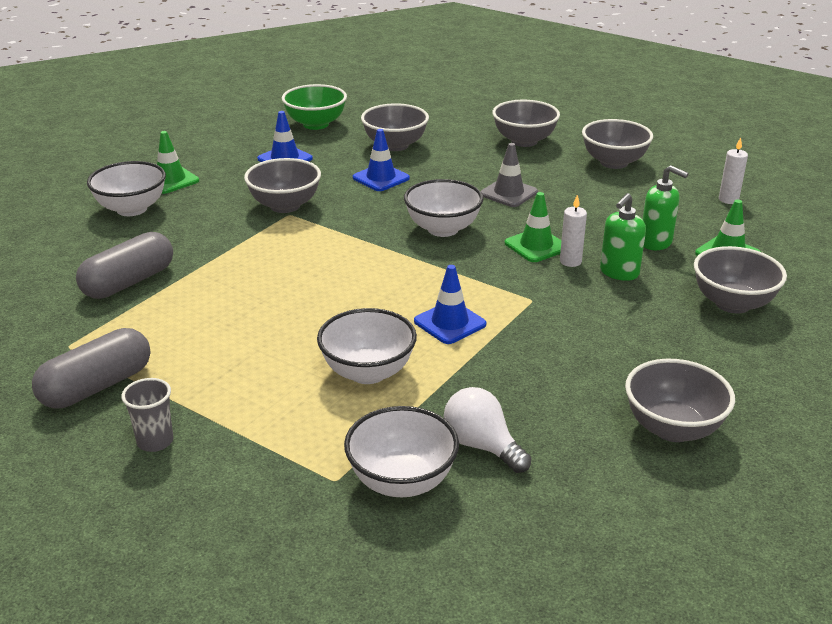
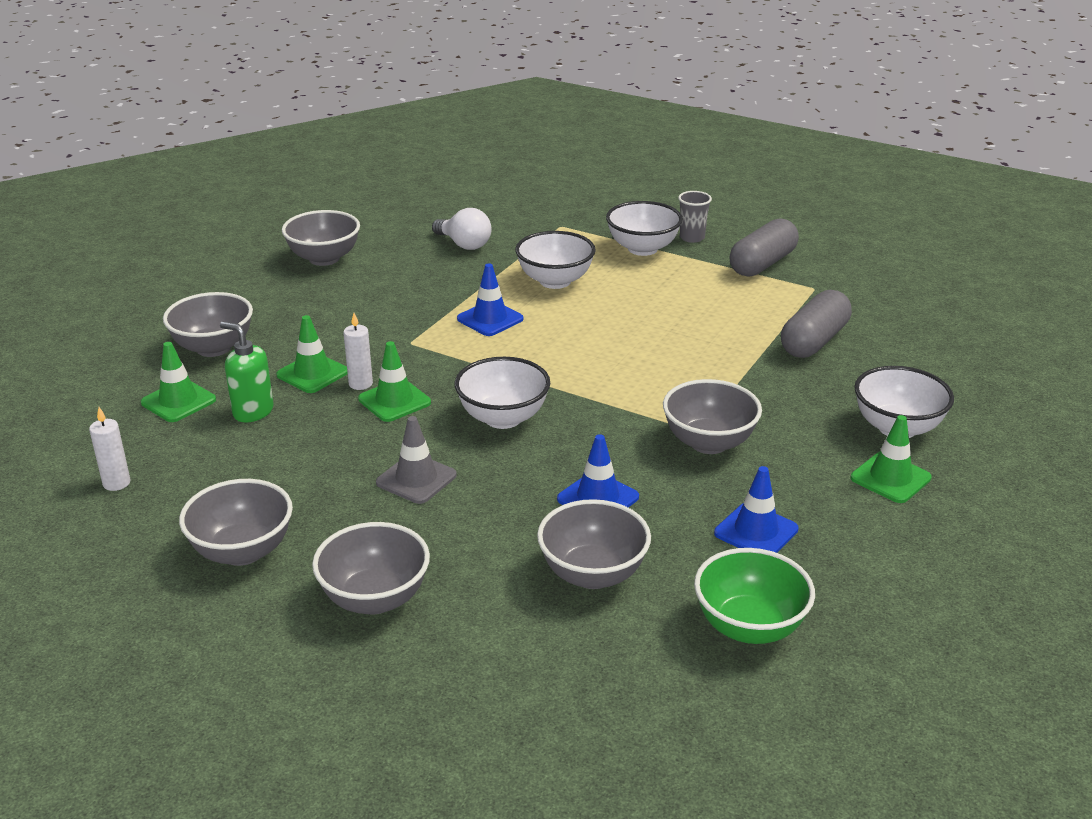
camera: 175 degrees right, 0 degrees up
white bowl [344,406,459,497] -> white bowl moved to [606,201,683,256]
green soap dispenser [600,193,646,281] -> green traffic cone [276,315,348,393]

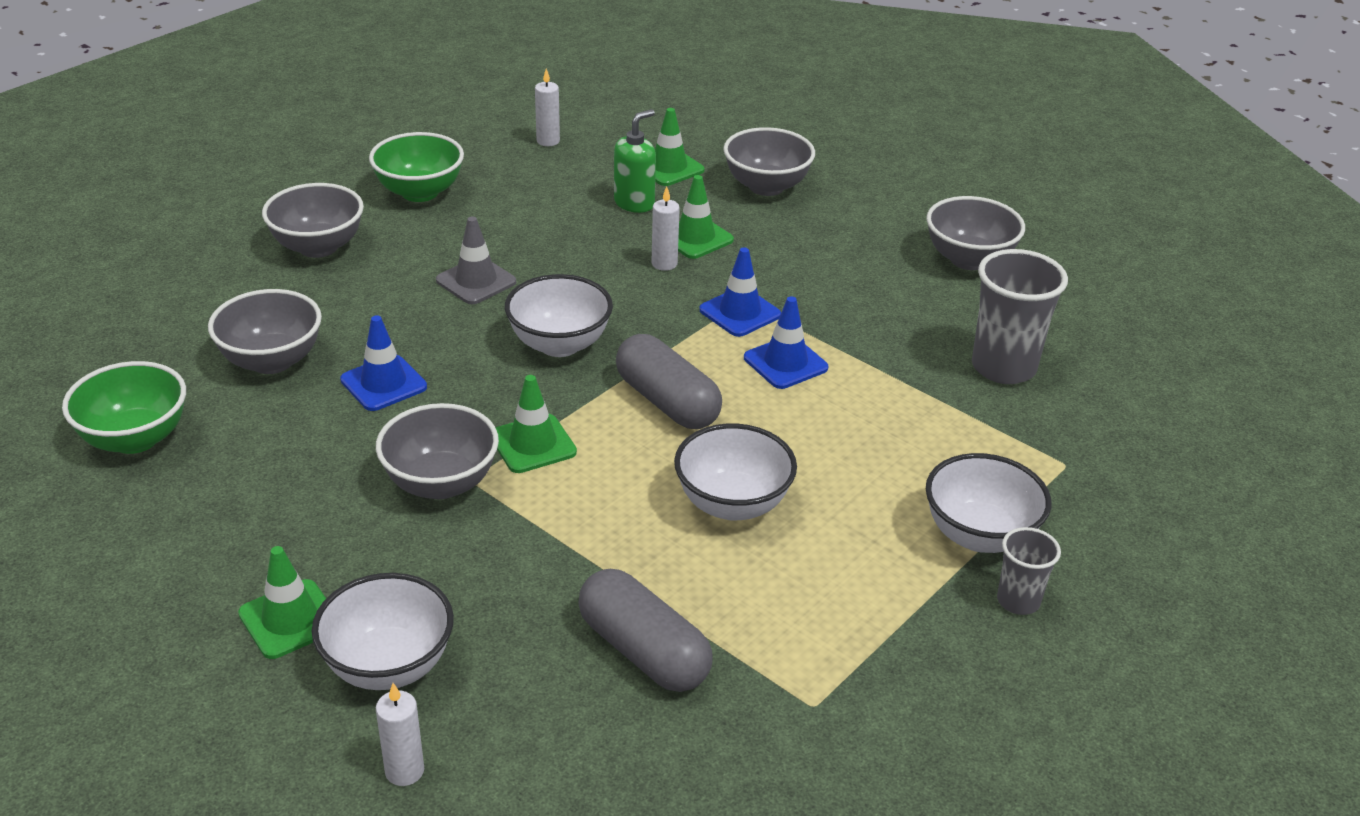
camera: 100 degrees right, 5 degrees up
grey bowl [179,479,293,566] -> green bowl [369,132,464,202]
green traffic cone [358,341,431,422] -> green traffic cone moved to [496,375,577,473]
white light bulb [432,208,491,250] -> grey cup [972,249,1068,384]
white bowl [515,231,596,289] -> white bowl moved to [674,424,797,521]
blue traffic cone [714,466,798,553] -> blue traffic cone moved to [699,247,781,337]
grey capsule [730,218,799,277] -> grey capsule moved to [616,334,722,429]
none -> white candle [376,683,424,786]

